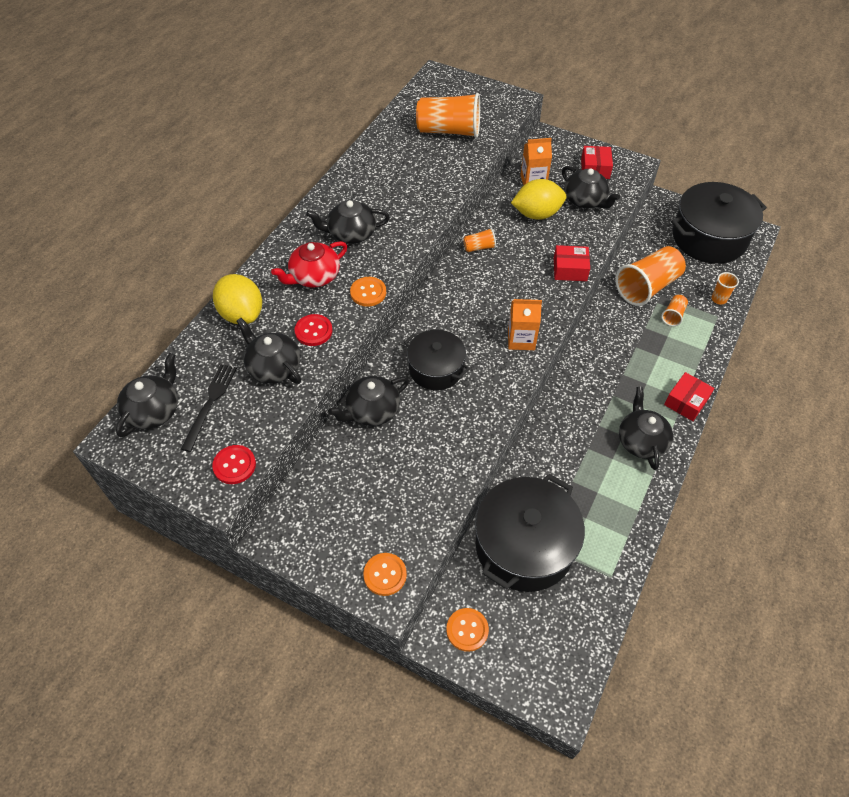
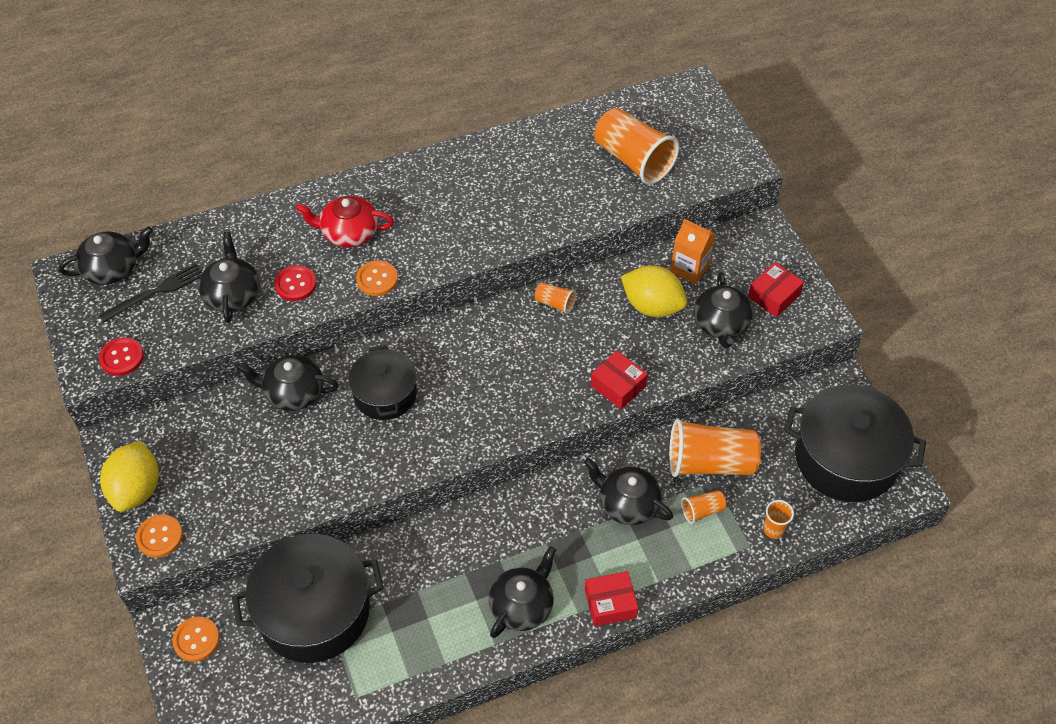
camera: 40 degrees right, 0 degrees up
yellow lemon [213,274,262,324] -> yellow lemon moved to [100,440,159,512]
black teapot [306,200,390,244] -> black teapot moved to [584,458,673,525]
orange carton [508,299,542,350] -> none

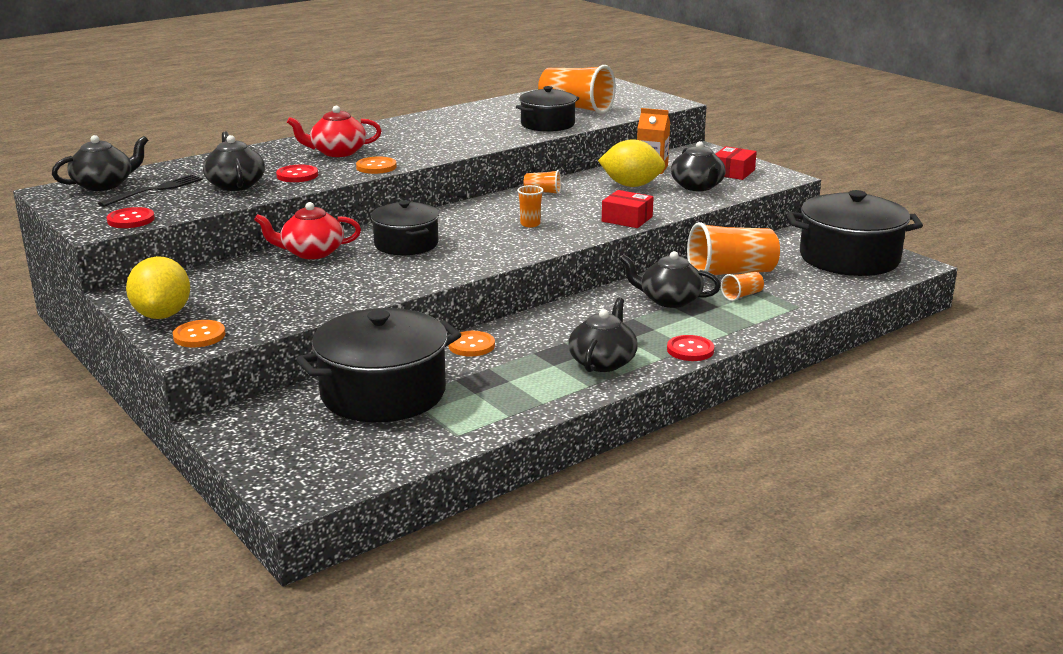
camera: 15 degrees left, 30 degrees down
orange button [173,617,220,662] -> orange button moved to [448,331,495,357]
black teapot [236,355,339,411] -> red teapot [254,202,361,259]
red box [585,571,638,627] -> red button [667,335,714,361]
orange cup [763,500,794,539] -> orange cup moved to [517,185,543,227]
none -> black pot [516,86,579,132]

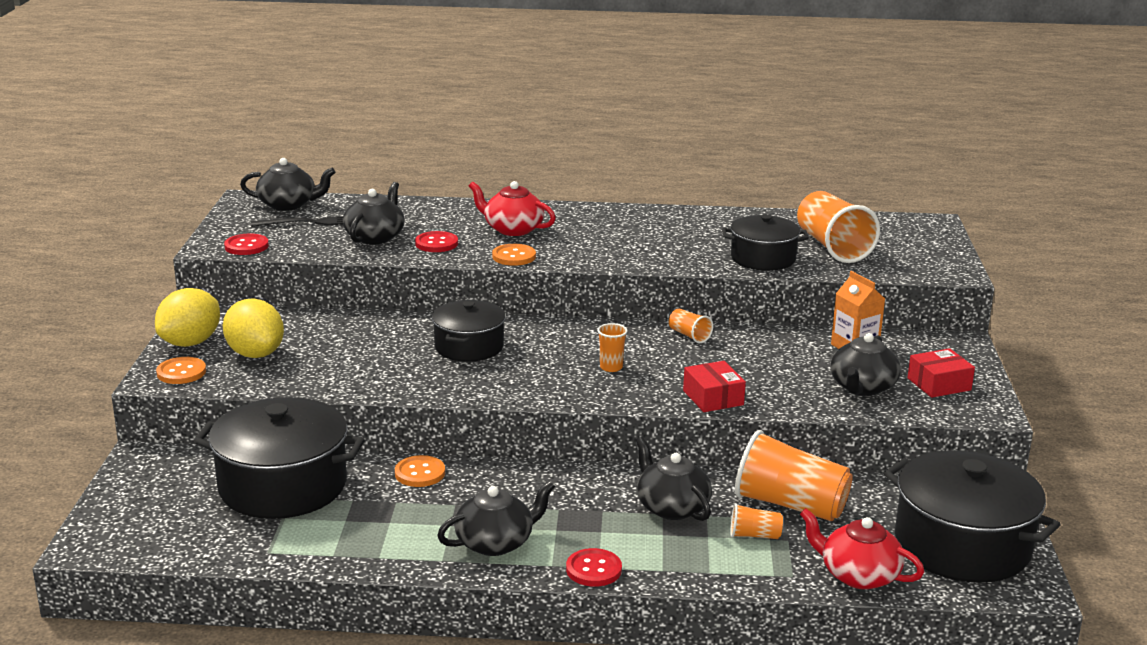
camera: 40 degrees right, 0 degrees up
red teapot [254,202,361,259] -> red teapot moved to [800,508,924,589]
yellow lemon [598,140,665,187] -> yellow lemon moved to [223,299,284,358]

